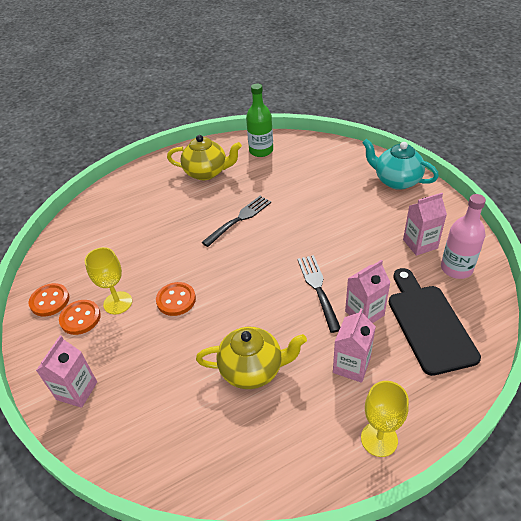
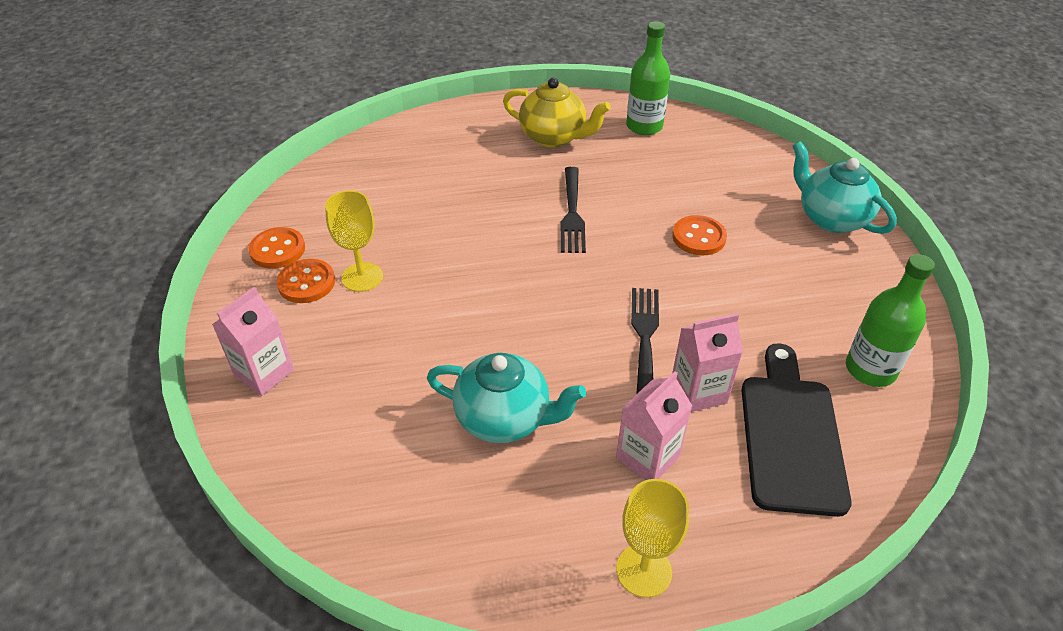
camera: 15 degrees right, 0 degrees up
orange button [156,282,196,316] -> orange button moved to [672,215,727,255]
yellow teapot [196,327,307,389] -> turquoise teapot [427,353,587,443]
black fork [202,196,271,247] -> black fork turned 120 degrees clockwise [561,167,586,253]
pink carton [403,193,447,256] -> none
pink bottle [441,194,486,279] -> green bottle [846,254,935,387]

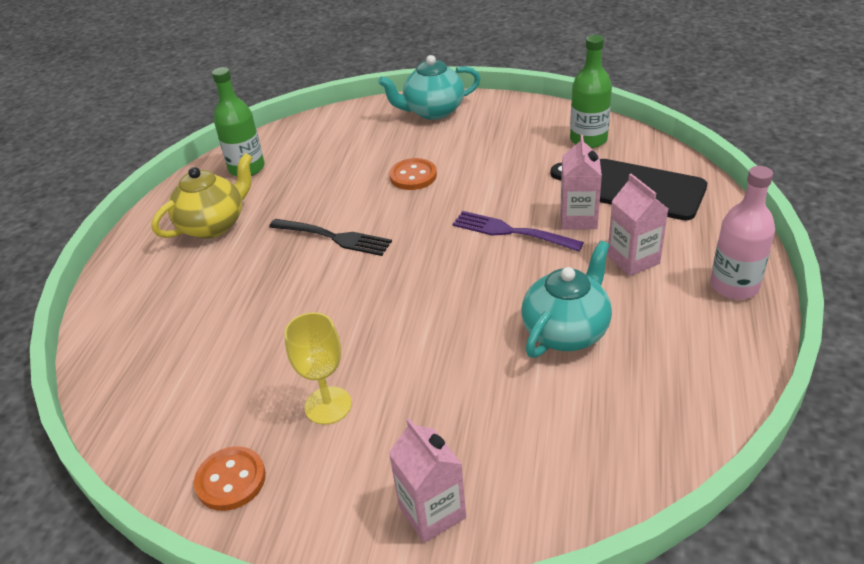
camera: 65 degrees left, 5 degrees down
orange button [276,259,335,303] -> none
yellow goblet [616,479,689,598] -> pink bottle [710,166,775,300]
black fork [631,288,659,395] -> purple fork [453,211,584,252]

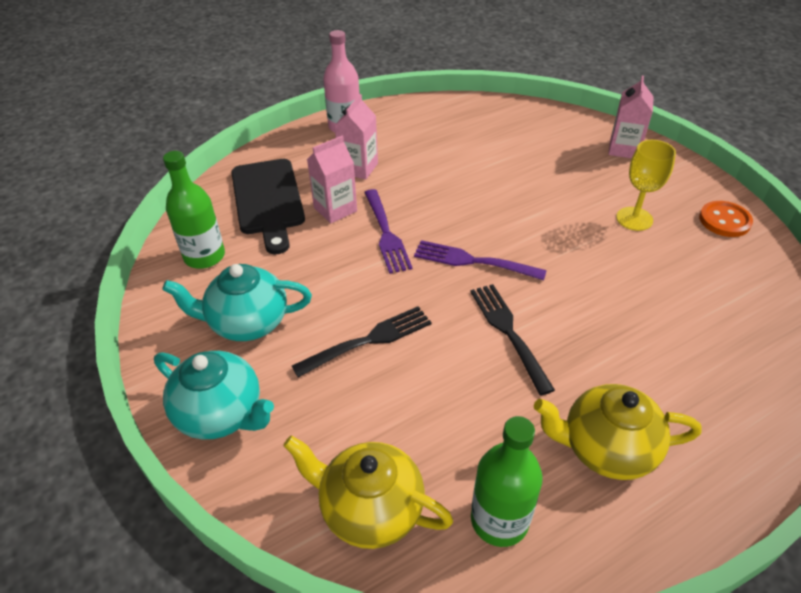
camera: 135 degrees left, 5 degrees up
orange button [389,158,437,190] -> black fork [292,306,432,378]
turquoise teapot [522,240,612,358] -> turquoise teapot moved to [162,264,312,341]
none -> yellow teapot [283,436,453,549]
none -> purple fork [414,240,547,280]

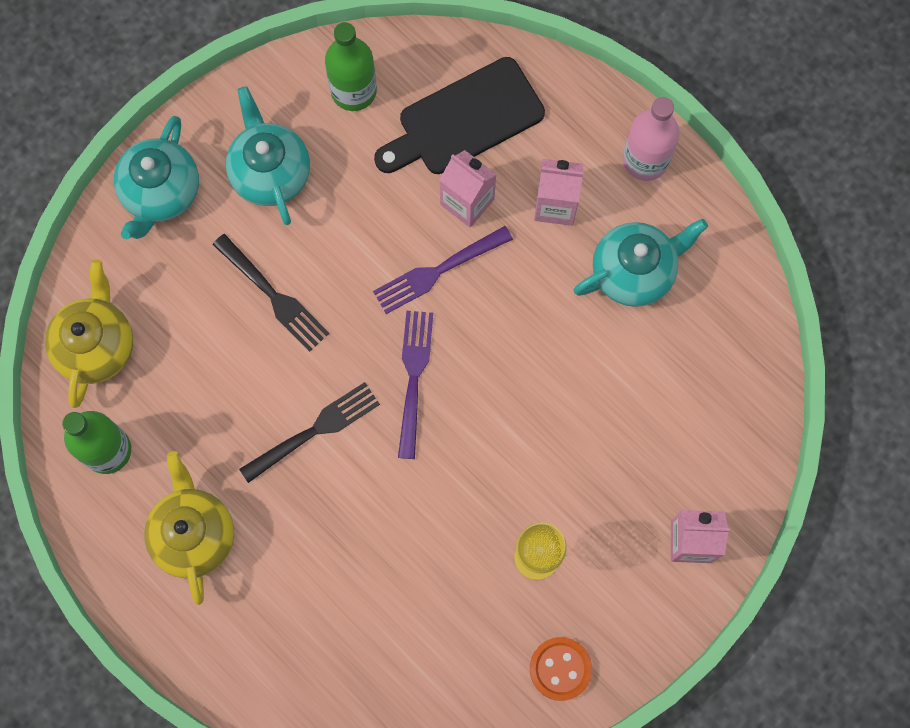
camera: 75 degrees right, 30 degrees up
none -> turquoise teapot [574,219,708,307]

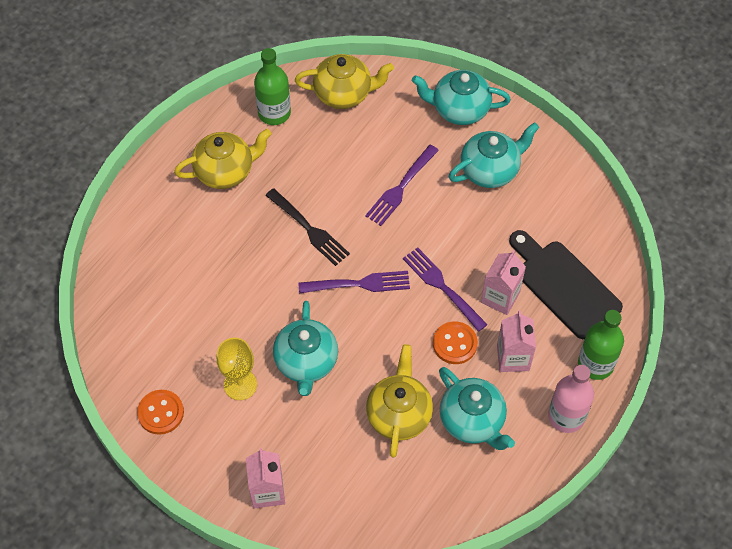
camera: 80 degrees right, 15 degrees down
black fork [212,234,329,352] -> purple fork [365,145,439,226]
green bottle [325,22,377,111] -> green bottle moved to [578,310,624,380]
none -> turquoise teapot [273,301,338,396]
none -> yellow teapot [366,344,433,458]
none -> orange button [433,321,478,364]

